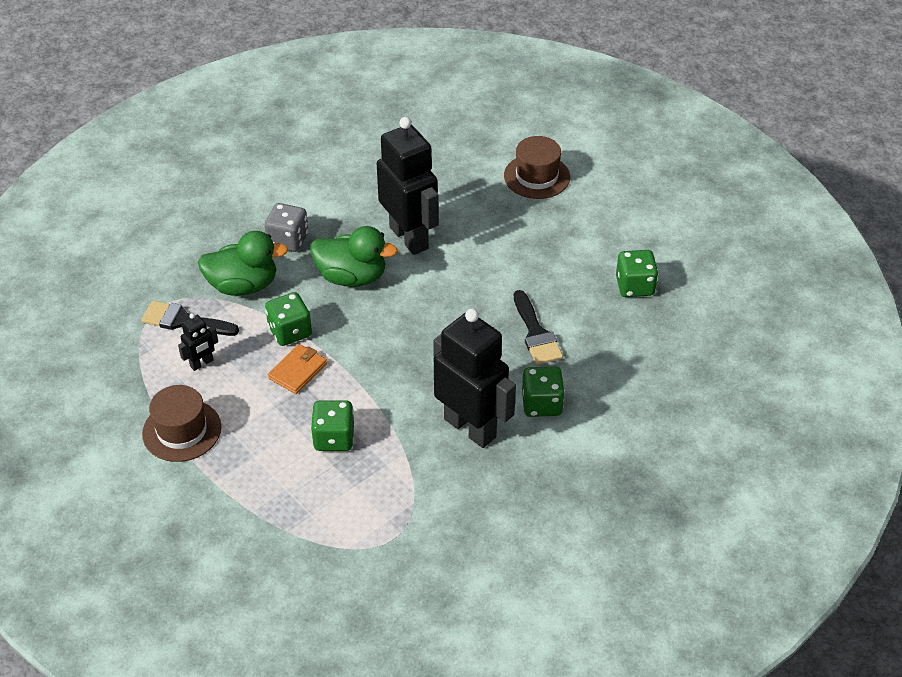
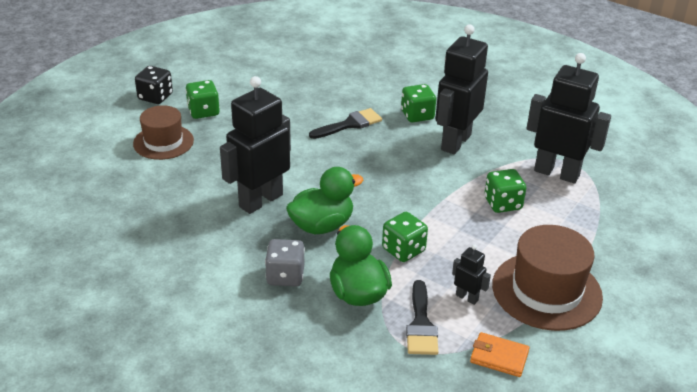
camera: 105 degrees left, 10 degrees down
brown hat [142,385,221,462] -> brown hat [492,225,603,331], size x1.51
orange wallet [268,344,327,394] -> orange wallet moved to [470,332,529,377]
green duck [311,226,398,287] -> green duck turned 60 degrees clockwise [286,167,363,234]
green dice [616,250,658,297] -> green dice moved to [185,80,220,119]
none -> black dice [135,66,173,104]
none -> black robot [527,53,611,184]

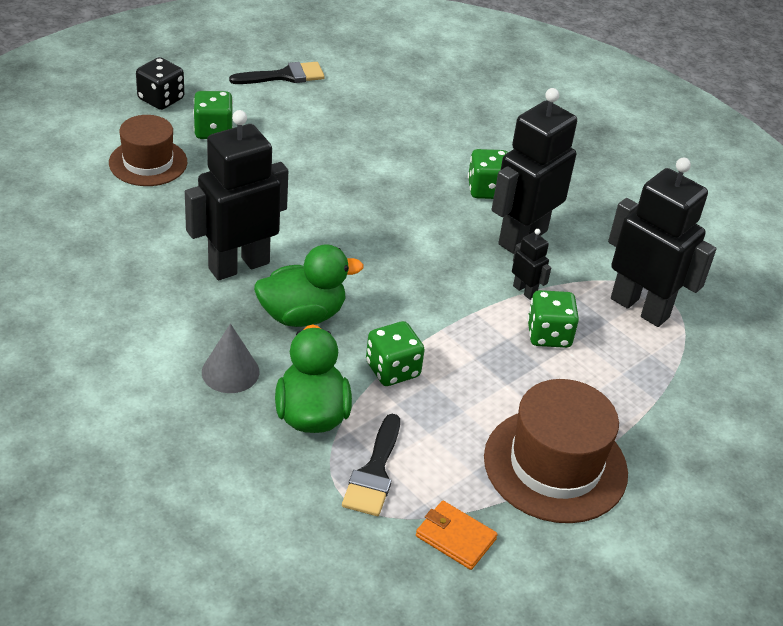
camera: 10 degrees right, 5 degrees up
grey dice [265,239,305,286] -> grey cone [202,323,259,393]
black brush [309,108,382,139] -> black brush moved to [229,62,325,84]
black robot [452,244,491,305] -> black robot moved to [512,229,551,300]

